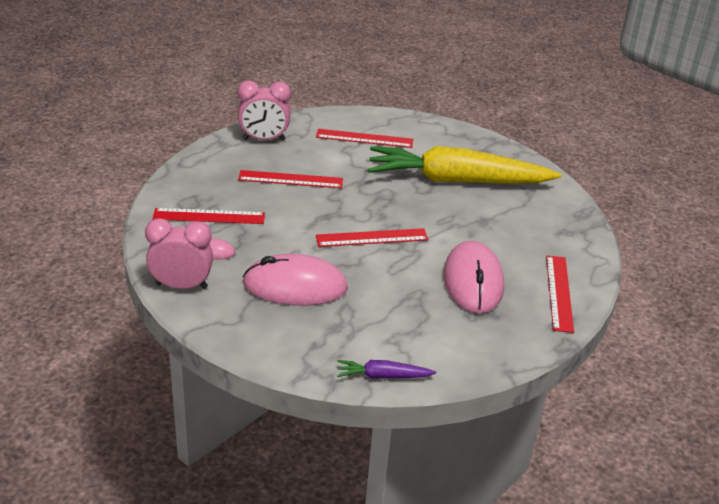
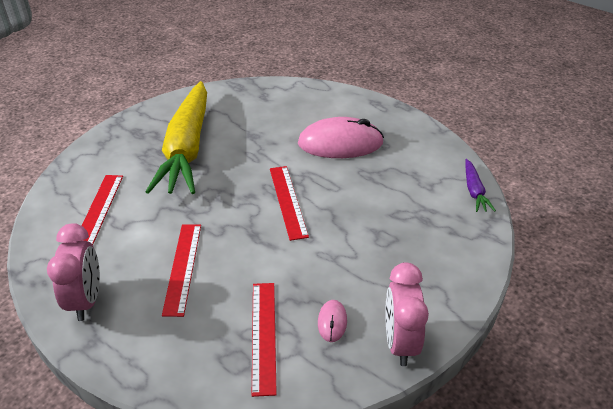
camera: 90 degrees left, 5 degrees up
pink mouse [243,254,348,306] -> none
red ruler [546,255,574,333] -> none

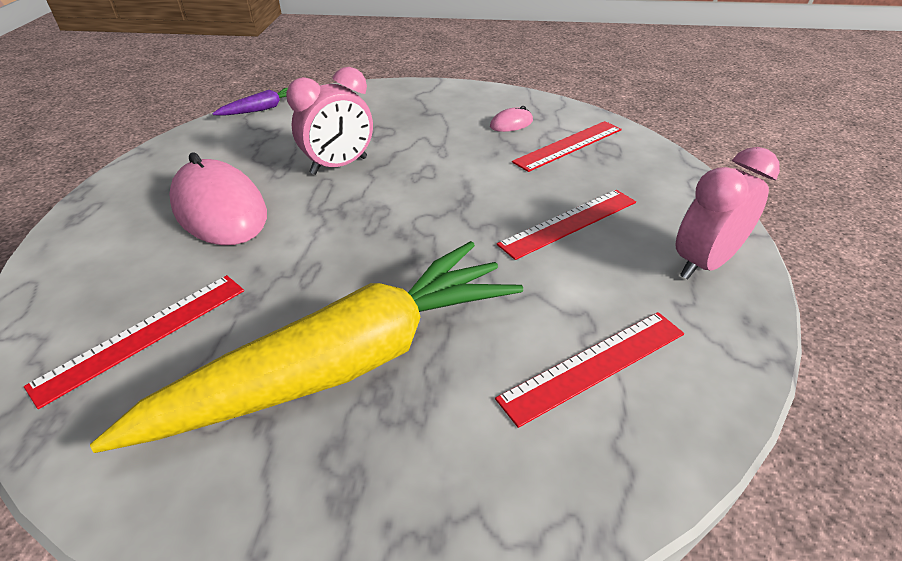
camera: 125 degrees left, 0 degrees up
red ruler [270,166,309,241] -> red ruler moved to [24,275,244,409]
pink clock [385,262,429,366] -> pink clock moved to [286,67,373,175]

